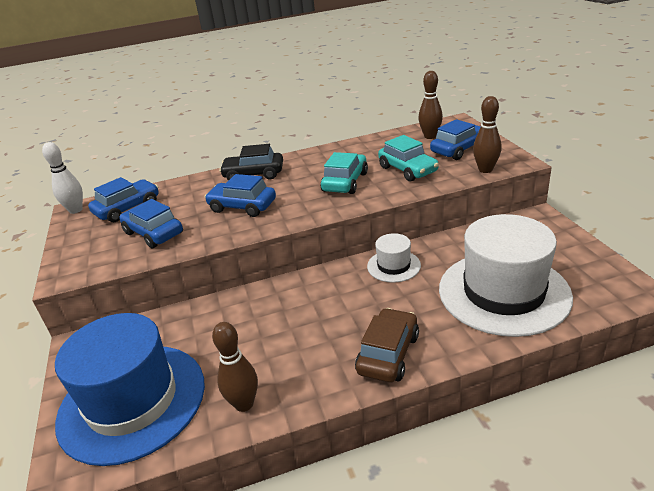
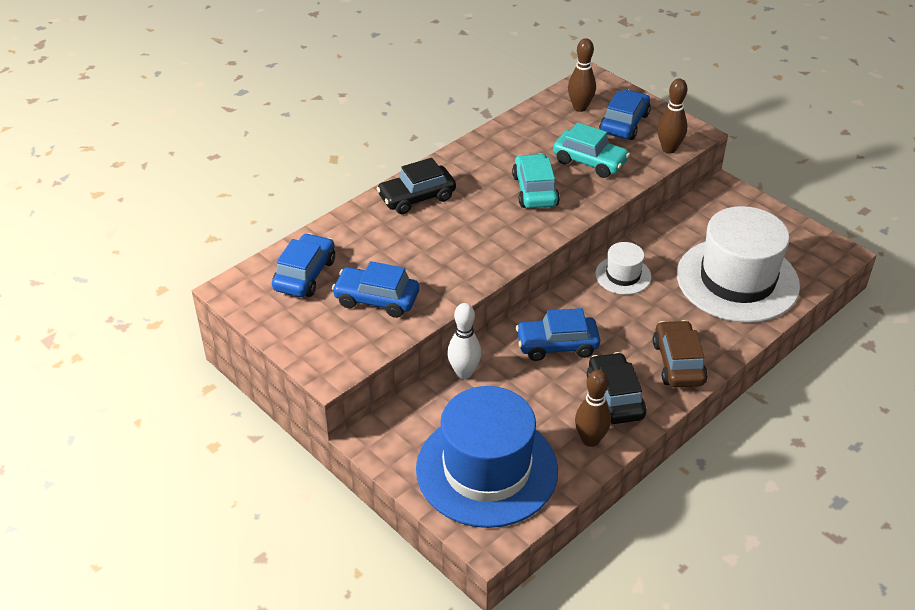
camera: 30 degrees left, 10 degrees up
white bowling pin [42,142,83,214] -> white bowling pin moved to [447,303,481,379]
blue car [205,174,276,217] -> blue car moved to [516,308,600,361]
none -> black car [587,352,647,424]

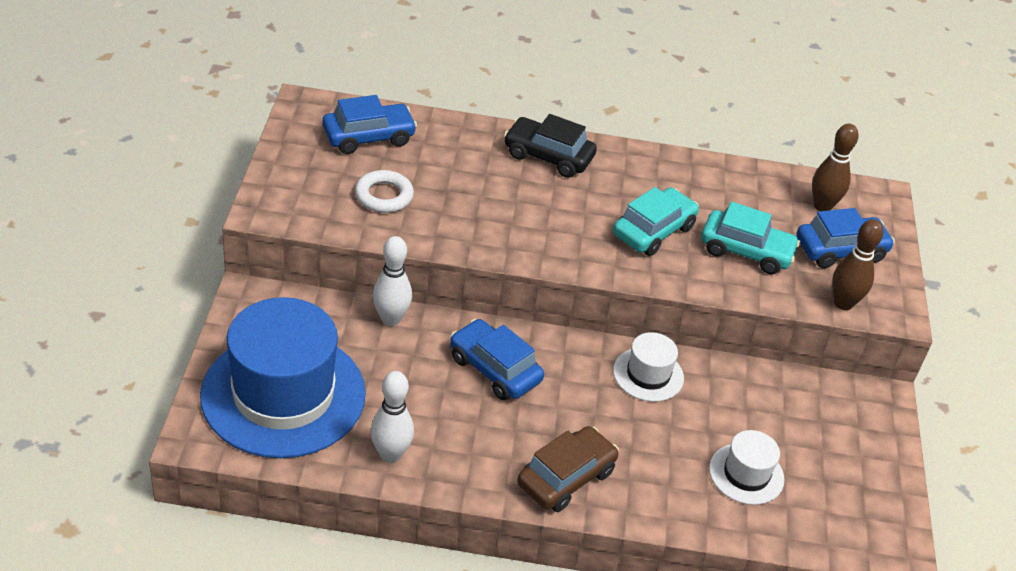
camera: 45 degrees right, 0 degrees up
blue car [332,261,419,318] -> white ring [355,170,414,213]
turquoise car [553,122,630,178] -> turquoise car turned 60 degrees counterclockwise [701,202,800,274]
brown bowling pin [575,370,611,447] -> white bowling pin [370,371,414,463]
black car [587,352,647,424] -> none
white hat [677,206,800,323] -> white hat [709,430,785,505], size x0.46

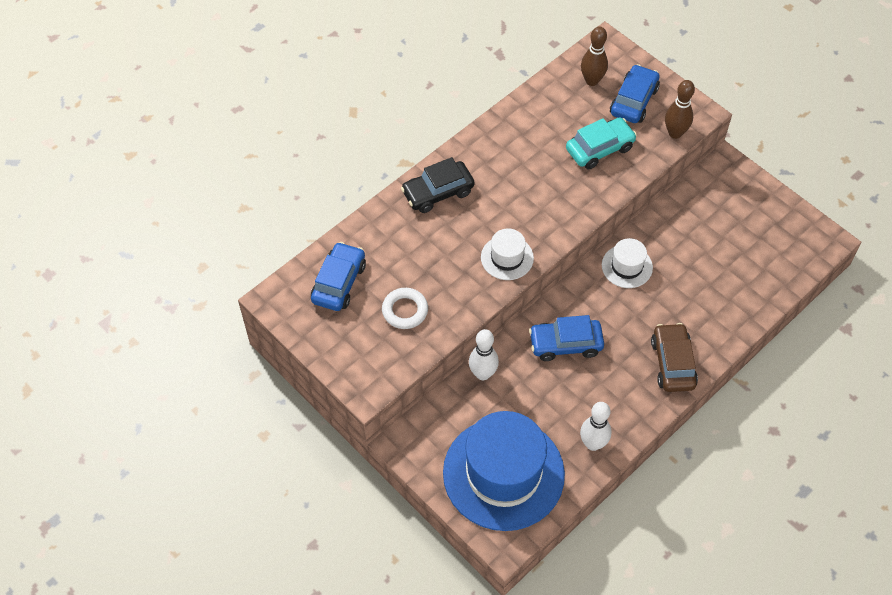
camera: 45 degrees left, 15 degrees up
turquoise car [613,187,699,256] -> none
white hat [709,430,785,505] -> white hat moved to [481,228,534,280]

